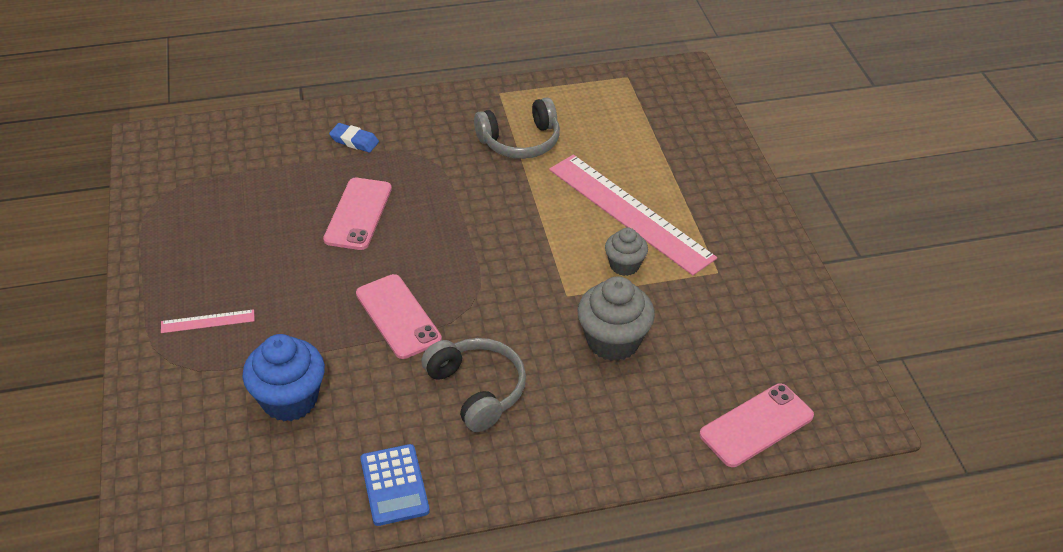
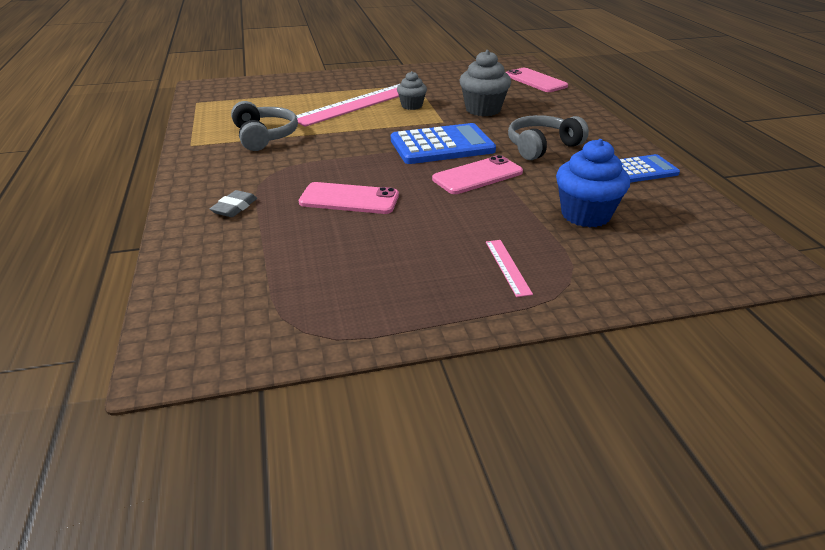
camera: 90 degrees left, 10 degrees down
blue eraser [329,123,379,153] -> grey eraser [210,190,257,217]
none -> blue calculator [391,123,496,164]

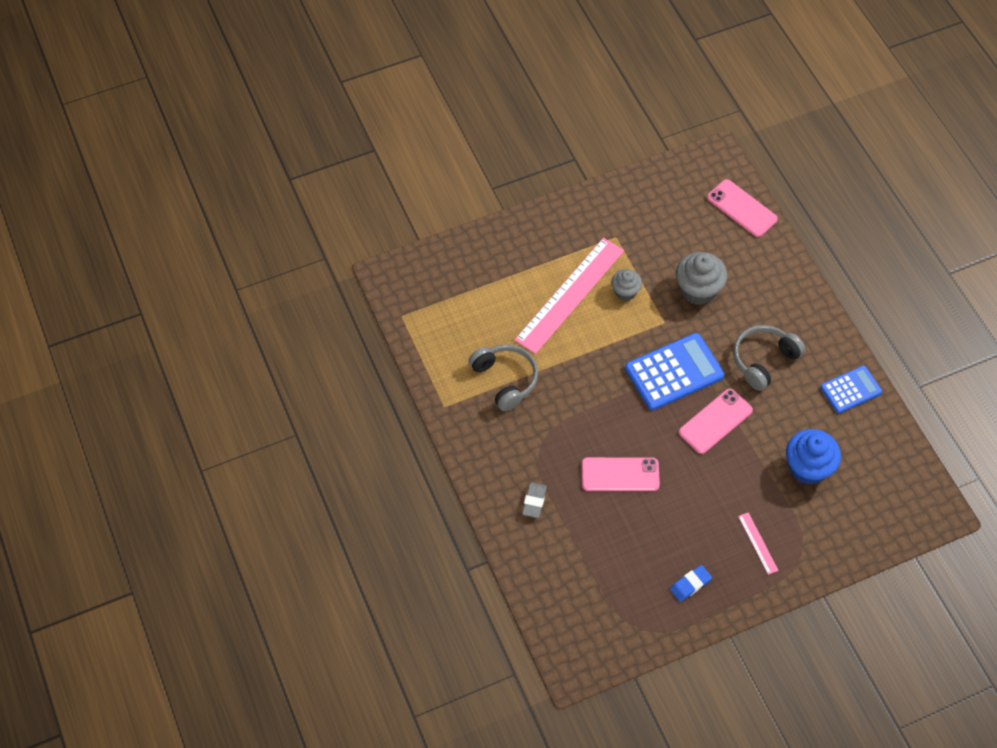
camera: 10 degrees left, 25 degrees up
none -> blue eraser [670,565,712,602]

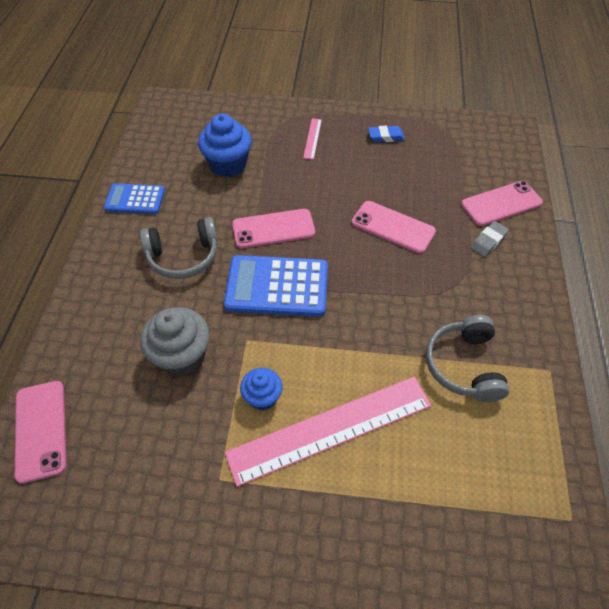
camera: 150 degrees left, 5 degrees down
grey cupcake [611,269,642,301] -> blue cupcake [240,368,283,410]
none -> pink phone [461,181,543,226]

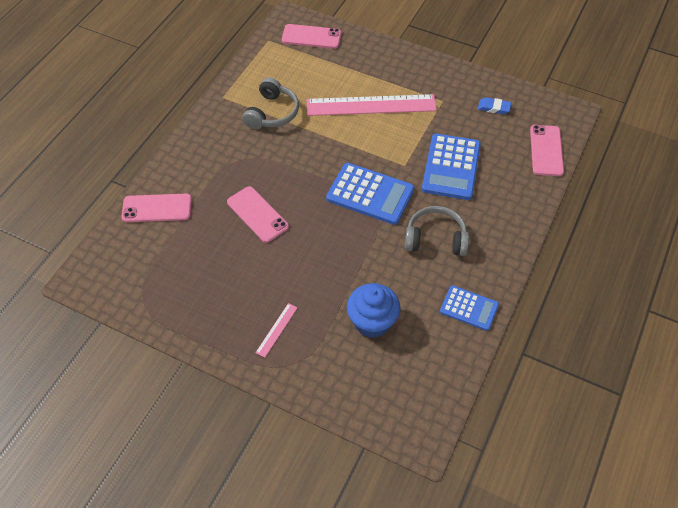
camera: 160 degrees left, 0 degrees up
grey cupcake [140,307,210,376] -> blue calculator [422,134,481,200]
pink phone [232,209,315,248] -> pink phone moved to [282,24,341,49]
blue cupcake [240,368,283,410] -> none
blue eraser [368,126,405,142] -> blue eraser moved to [478,97,511,114]
grey eraser [470,221,509,257] -> none

